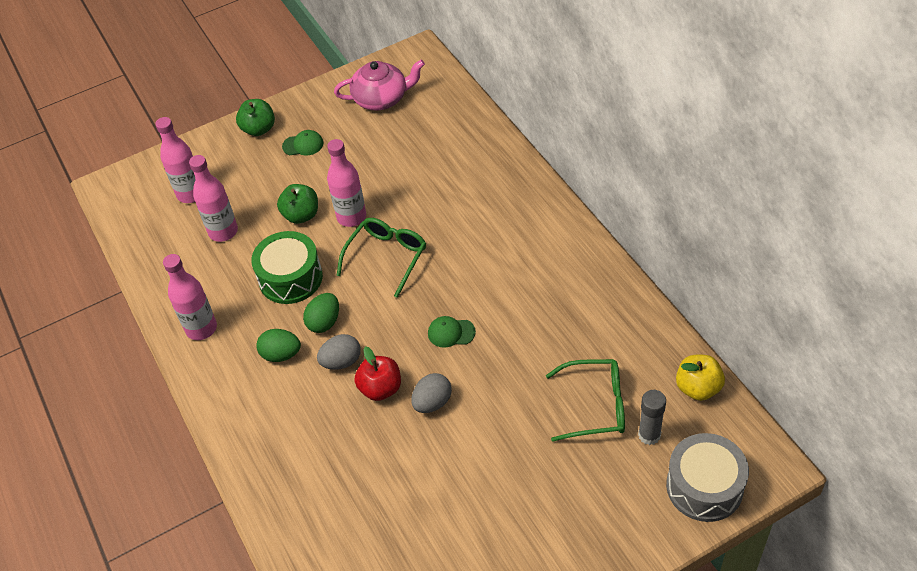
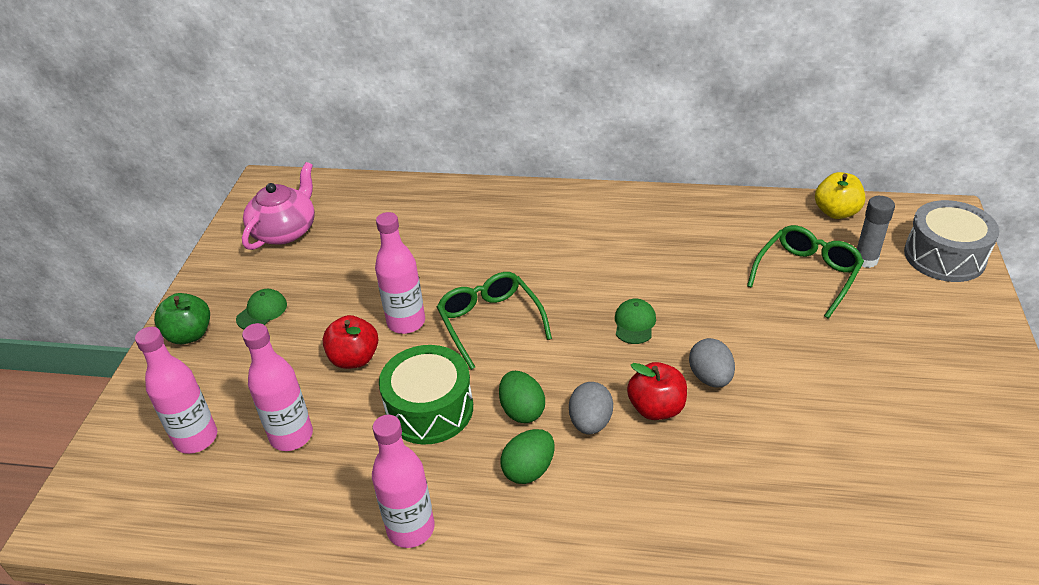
camera: 55 degrees left, 10 degrees down
green apple [277,184,318,224] -> red apple [323,315,378,369]
green cap [428,316,476,348] -> green cap turned 150 degrees clockwise [615,299,656,344]

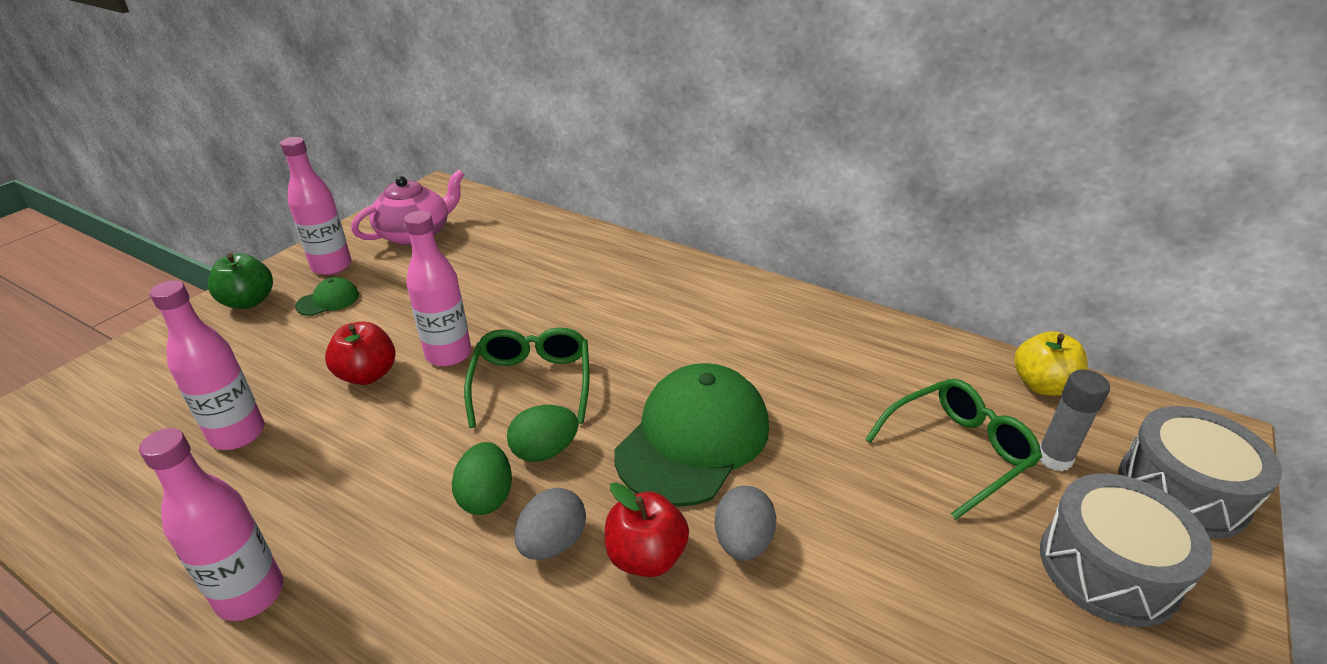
camera: 20 degrees right, 5 degrees down
pink bottle [135,327,217,454] -> pink bottle moved to [280,137,352,275]
green drum [379,345,473,444] -> none
green egg [500,429,555,484] -> green egg moved to [507,405,579,462]
green cap [615,299,656,344] -> green cap [614,363,769,507], size x2.37
none -> grey drum [1040,473,1213,627]

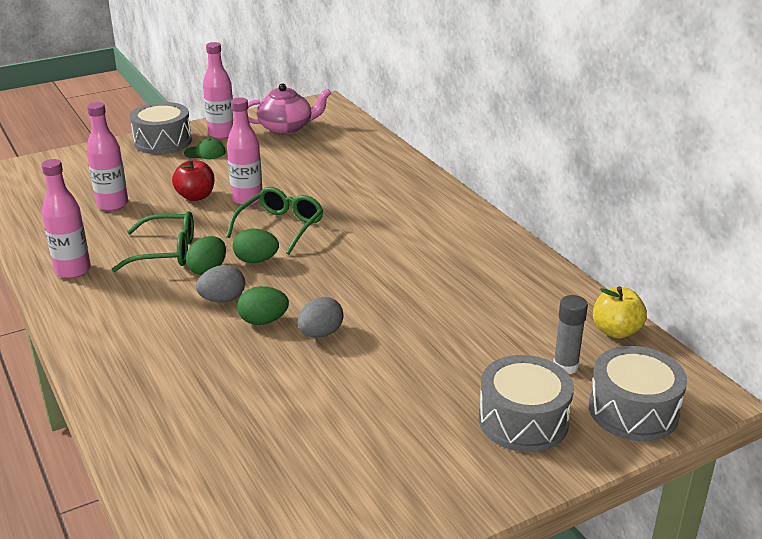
camera: 30 degrees right, 5 degrees down
green apple [208,253,273,309] -> grey drum [130,102,192,154]
red apple [605,482,689,577] -> green egg [237,286,289,325]
green cap [614,363,769,507] -> none
green glasses [865,379,1042,520] -> green glasses moved to [112,211,194,272]

